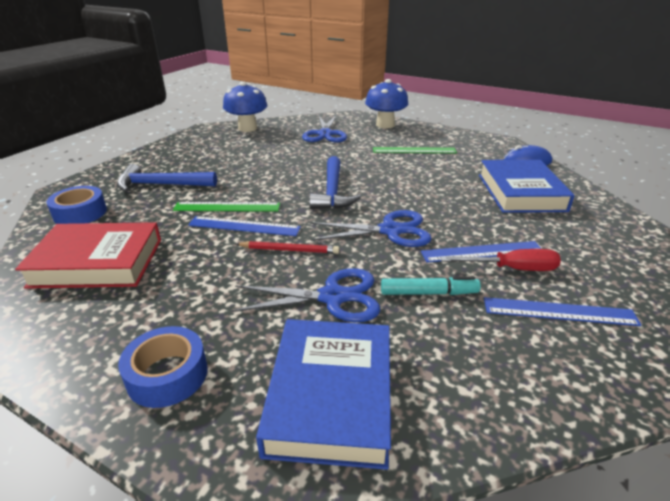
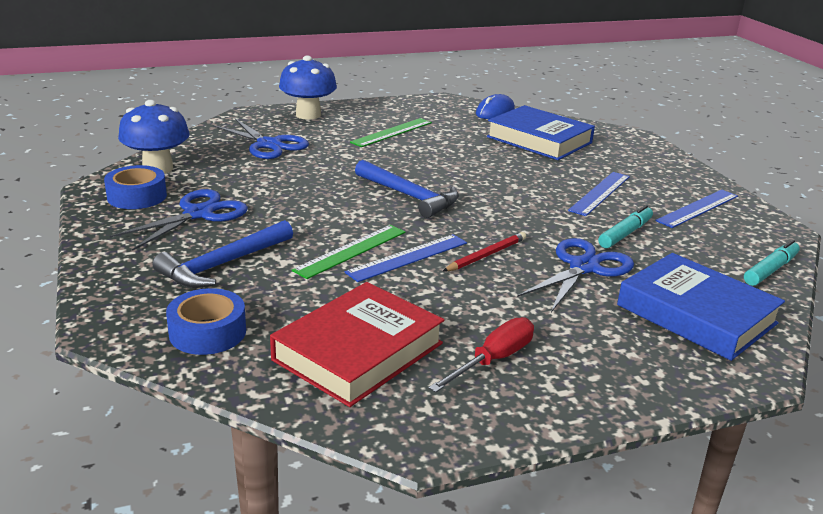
camera: 50 degrees left, 5 degrees down
blue tape [118,326,207,408] -> blue tape moved to [104,165,167,209]
blue scissors [310,210,432,247] -> blue scissors moved to [110,189,248,251]
red screwdriver [440,249,561,271] -> red screwdriver moved to [429,317,534,393]
none -> turquoise marker [744,240,800,286]

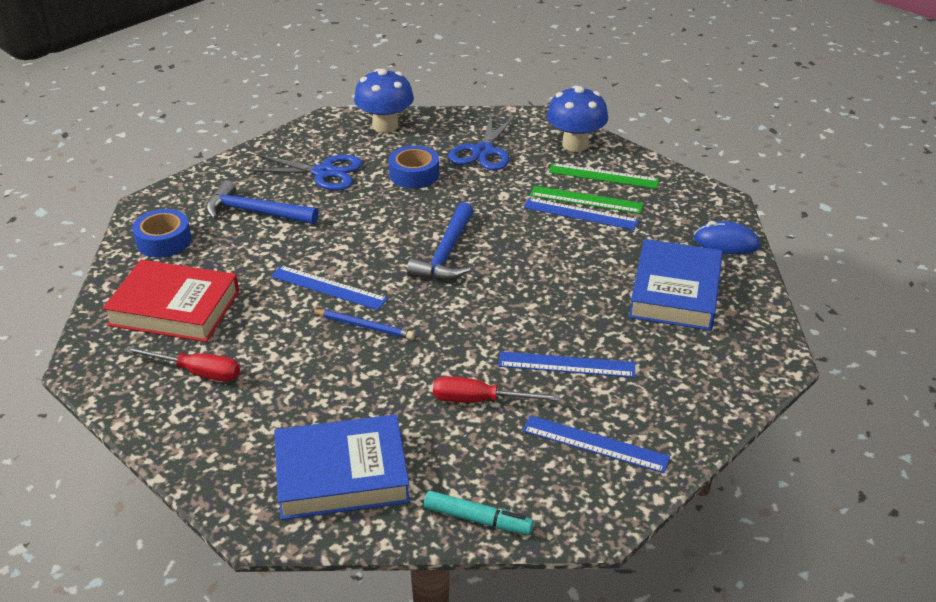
camera: 65 degrees right, 10 degrees up
blue tape [104,165,167,209] -> blue tape moved to [389,146,439,189]
green ruler [292,225,405,279] -> green ruler moved to [549,163,659,189]
red pencil [442,232,526,272] -> blue pencil [311,309,415,340]
blue scissors [517,238,634,312] -> none
turquoise marker [598,205,653,248] -> red screwdriver [433,376,560,403]
blue book [617,253,785,361] -> blue book turned 60 degrees clockwise [274,414,410,520]
none -> blue ruler [524,198,639,230]

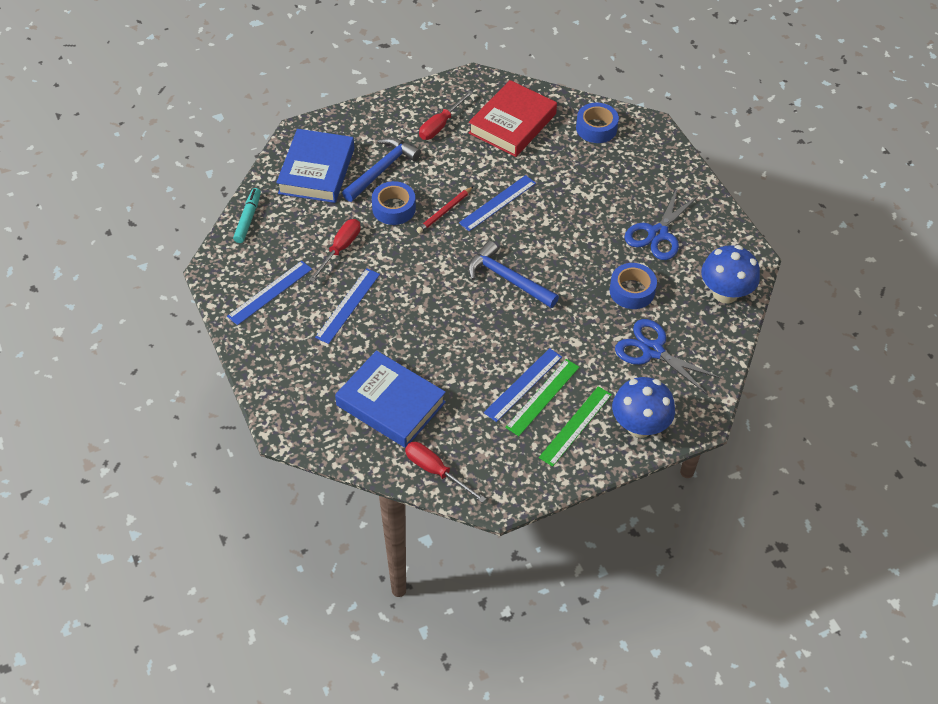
camera: 110 degrees right, 15 degrees up
blue hammer [206,180,319,224] -> blue hammer moved to [342,137,421,202]
blue pencil [311,309,415,340] -> red pencil [417,186,474,233]
turquoise marker [424,491,534,535] -> turquoise marker turned 150 degrees clockwise [233,188,261,243]
blue mouse [694,221,760,254] -> red screwdriver [405,442,486,503]
none -> blue tape [372,181,416,225]

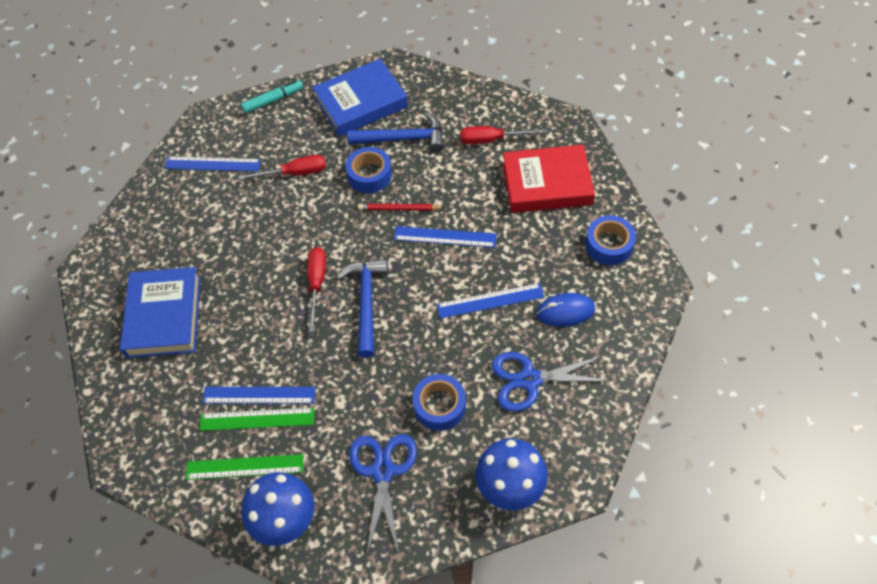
camera: 55 degrees right, 5 degrees up
blue ruler [315,268,380,344] -> blue ruler moved to [437,283,544,319]
red screwdriver [405,442,486,503] -> red screwdriver moved to [307,247,326,332]
none -> blue mouse [536,293,595,327]

